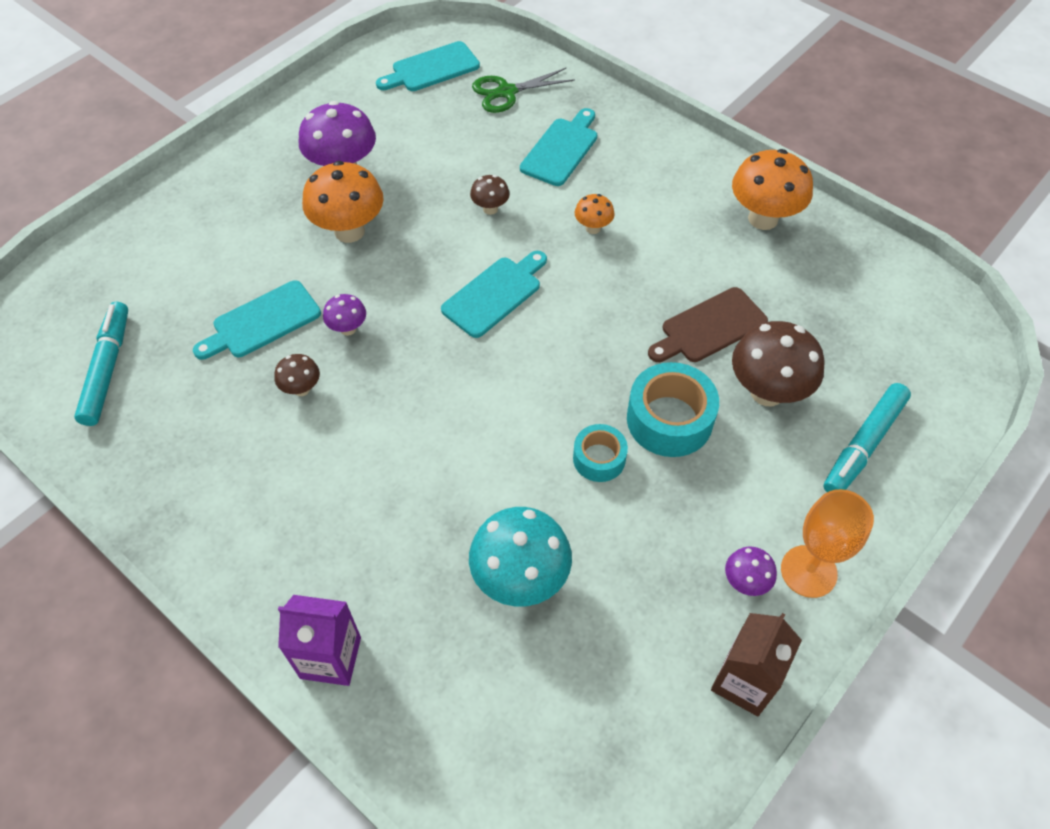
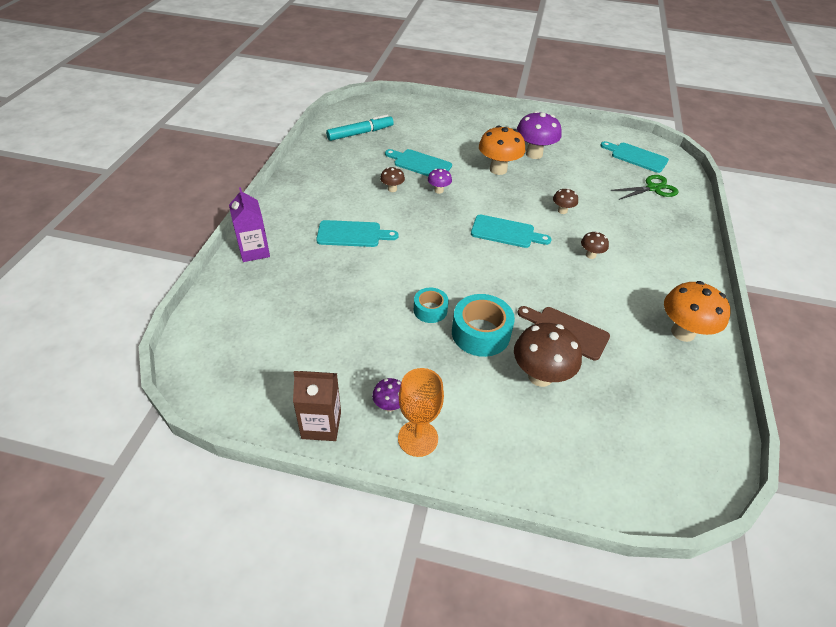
camera: 60 degrees right, 10 degrees down
turquoise mushroom [469,507,572,606] -> none
green scissors [472,68,575,113] -> green scissors turned 120 degrees clockwise [610,175,679,200]
turquoise cutting board [520,108,597,186] -> turquoise cutting board moved to [316,220,399,247]
orange mushroom [575,194,615,234] -> brown mushroom [581,231,609,259]
turquoise marker [823,383,911,492] -> none

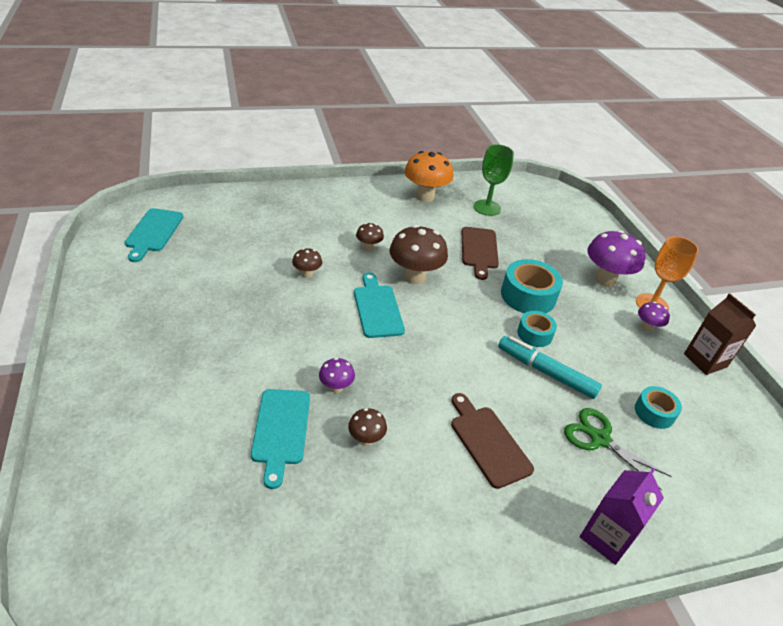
camera: 120 degrees left, 5 degrees down
turquoise cutting board [316,220,399,247] -> brown cutting board [451,393,534,489]
turquoise marker [326,115,394,141] -> turquoise marker moved to [498,336,602,399]
orange mushroom [479,125,525,175] -> none
brown mushroom [514,323,582,387] -> brown mushroom moved to [389,225,448,284]
purple mushroom [517,111,562,159] -> purple mushroom moved to [587,230,645,287]
green scissors [610,175,679,200] -> green scissors moved to [564,408,672,491]
none -> green goblet [474,144,514,216]
none -> turquoise tape [635,386,682,429]

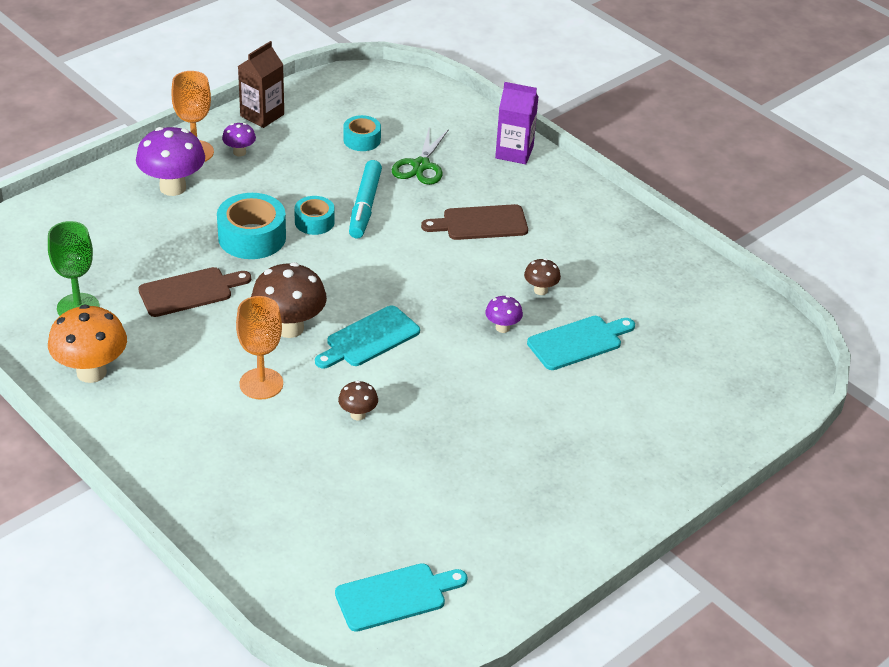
camera: 115 degrees left, 0 degrees up
brown mushroom [356,223,384,251] -> orange goblet [236,296,283,399]
brown cutting board [451,393,534,489] -> brown cutting board turned 45 degrees clockwise [421,204,528,240]

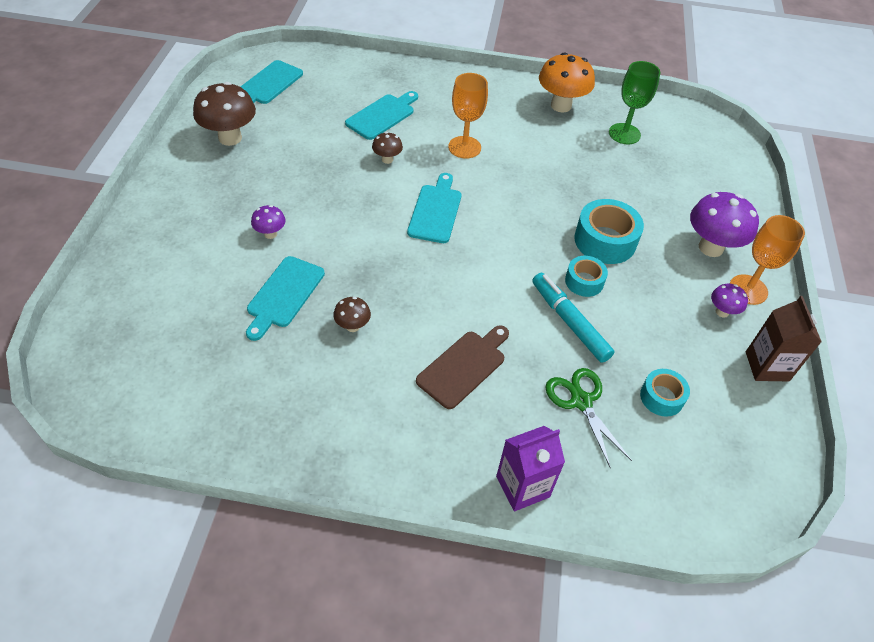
camera: 140 degrees right, 10 degrees up
brown cutting board [138,267,251,317] -> none
brown mushroom [251,262,327,338] -> brown mushroom moved to [193,82,256,146]
purple mushroom [485,295,523,333] -> purple mushroom moved to [251,205,286,239]
none -> turquoise cutting board [345,91,418,140]

